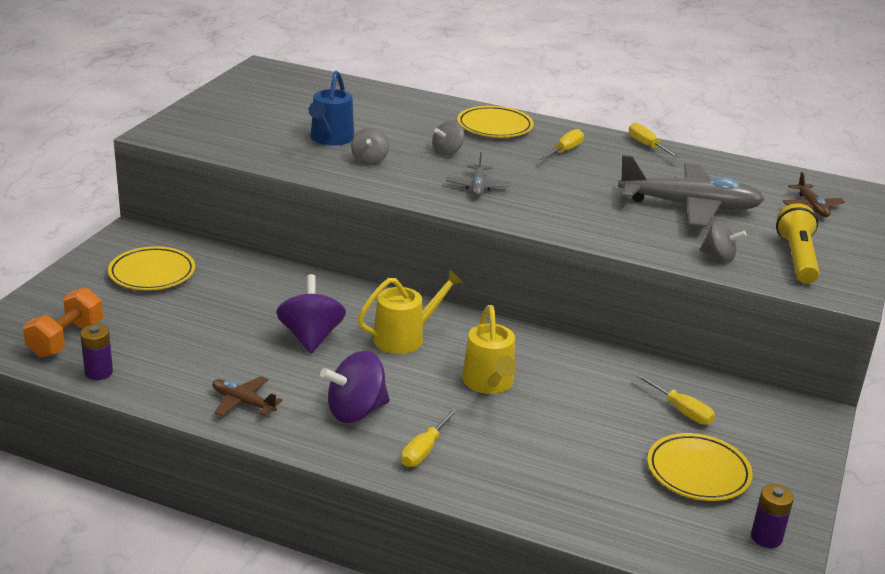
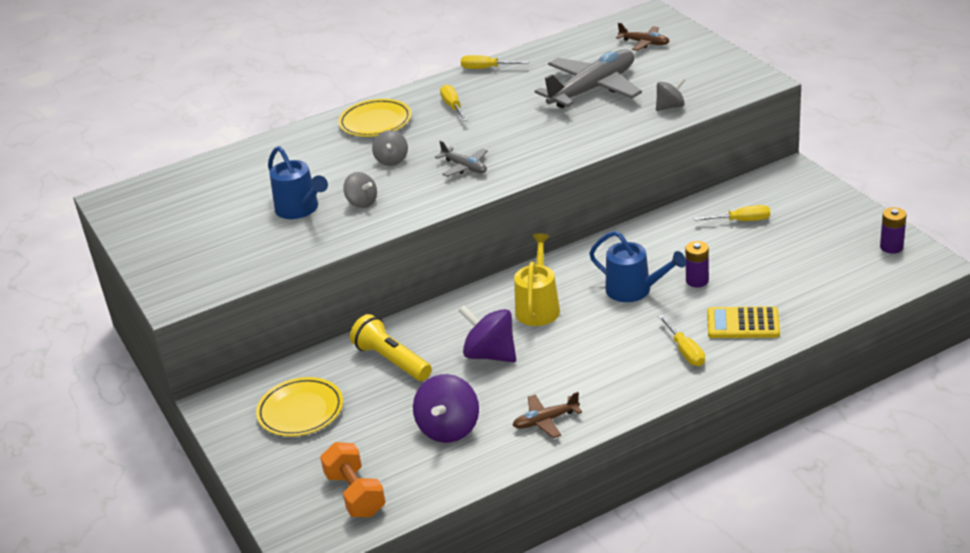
camera: 45 degrees left, 5 degrees up
purple battery [80,324,113,380] -> purple battery moved to [685,241,709,287]
purple spinning top [320,351,390,423] -> purple spinning top moved to [413,374,479,443]
yellow watering can [462,305,516,394] -> blue watering can [589,231,686,302]
yellow plate [647,433,753,501] -> none
yellow flashlight [776,203,820,284] -> yellow flashlight moved to [350,314,432,381]
none -> yellow calculator [707,306,780,338]

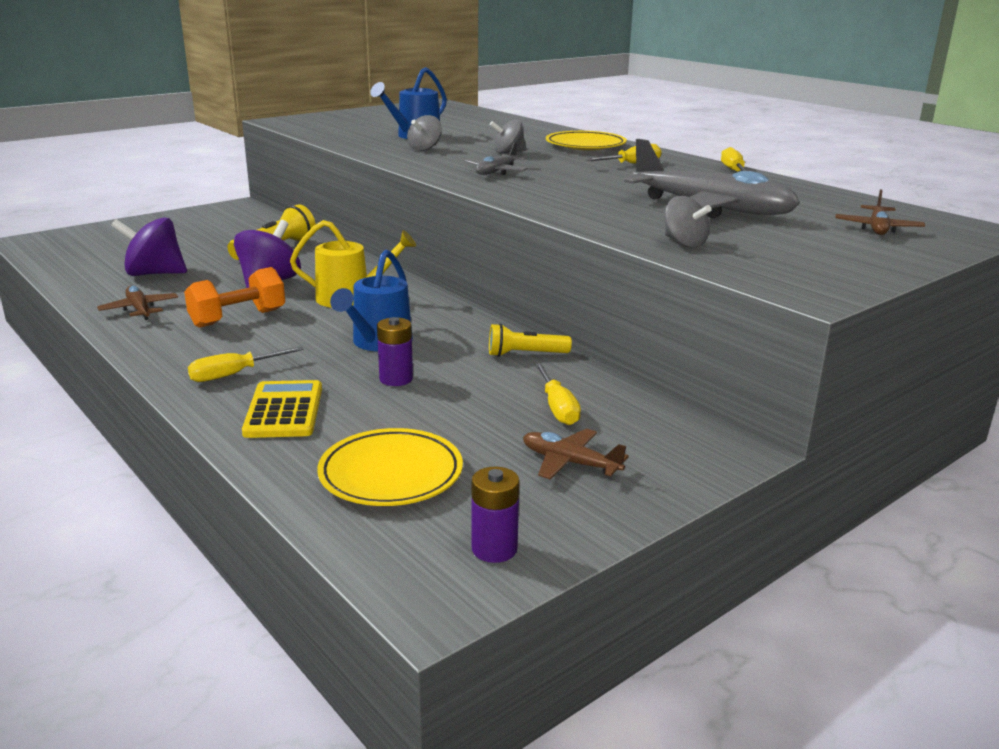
camera: 75 degrees right, 10 degrees down
yellow plate [256,377,343,437] -> yellow plate moved to [318,428,463,506]
orange dumbbell [320,442,386,517] -> orange dumbbell moved to [184,267,285,328]
none -> yellow flashlight [489,323,572,357]
none -> brown plane [523,429,629,479]

